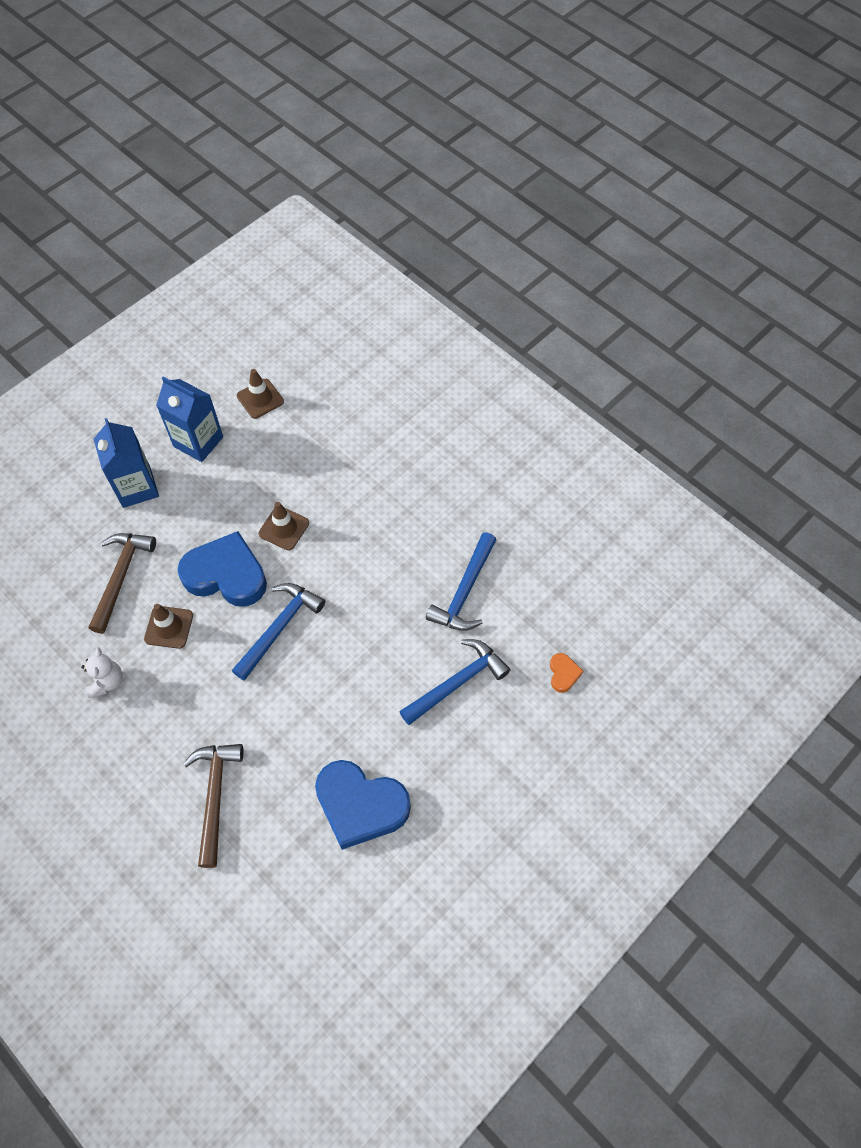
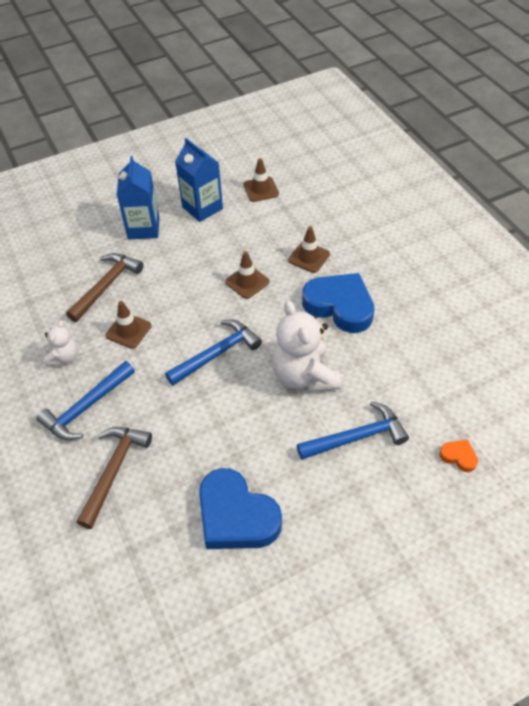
camera: 20 degrees right, 10 degrees down
blue heart [177,531,267,607] -> blue heart moved to [302,273,375,333]
blue hammer [426,532,496,631] -> blue hammer moved to [36,361,135,440]
orange heart [550,653,583,693] -> orange heart turned 75 degrees counterclockwise [439,440,478,472]
none -> white teddy bear [272,300,341,392]
none -> brown traffic cone [288,226,330,273]

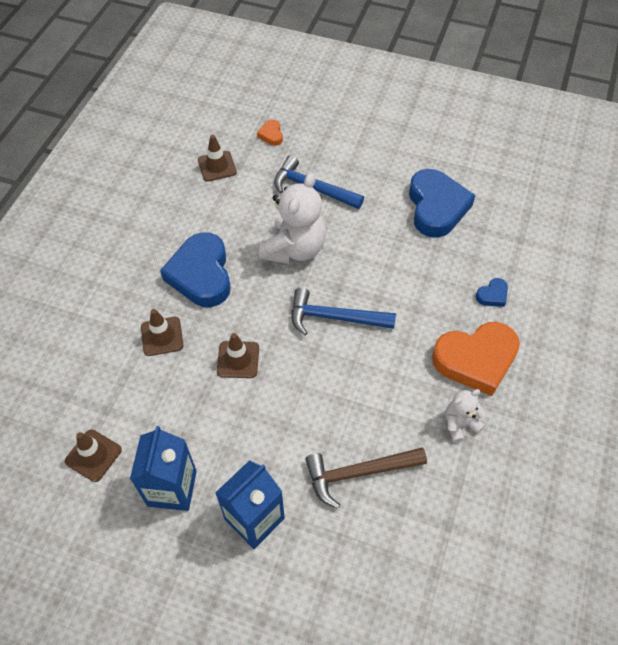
camera: 135 degrees left, 5 degrees up
blue hammer [36,361,135,440] -> orange heart [432,322,520,396]
brown hammer [77,427,152,529] -> blue heart [476,278,508,307]
brown traffic cone [105,301,151,349] -> brown traffic cone moved to [198,135,237,182]

